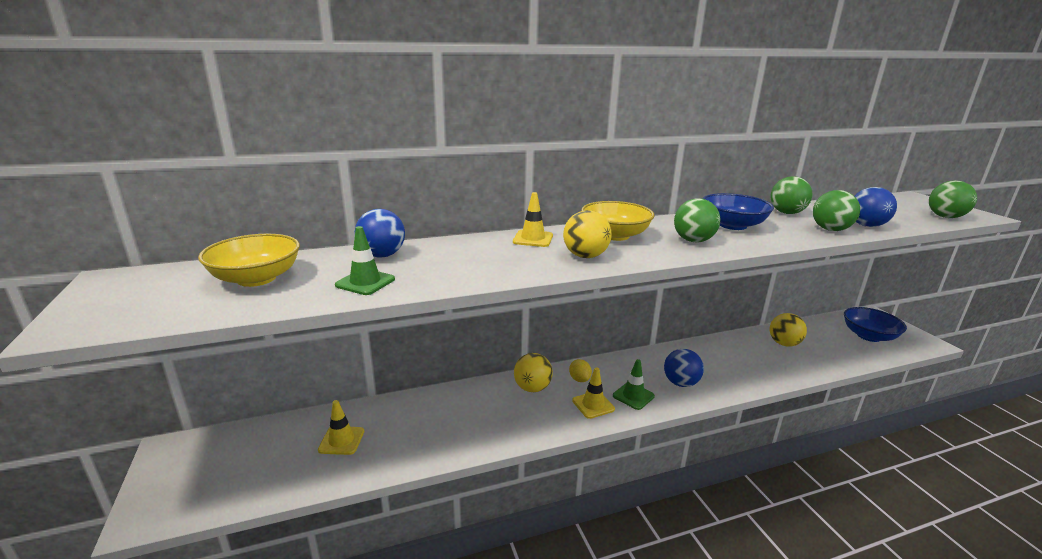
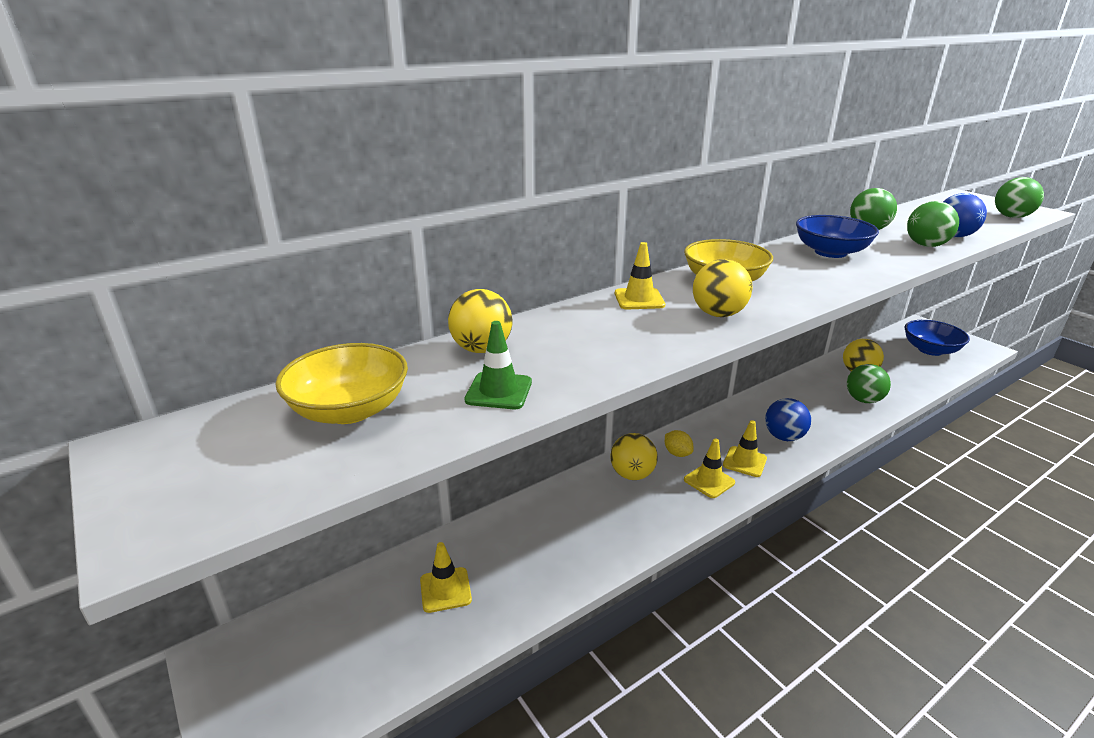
camera: 15 degrees left, 5 degrees up
blue ball [355,209,405,258] -> yellow ball [448,289,512,353]
green traffic cone [613,359,655,410] -> yellow traffic cone [723,420,767,477]
green ball [674,198,720,242] -> green ball moved to [847,364,891,403]

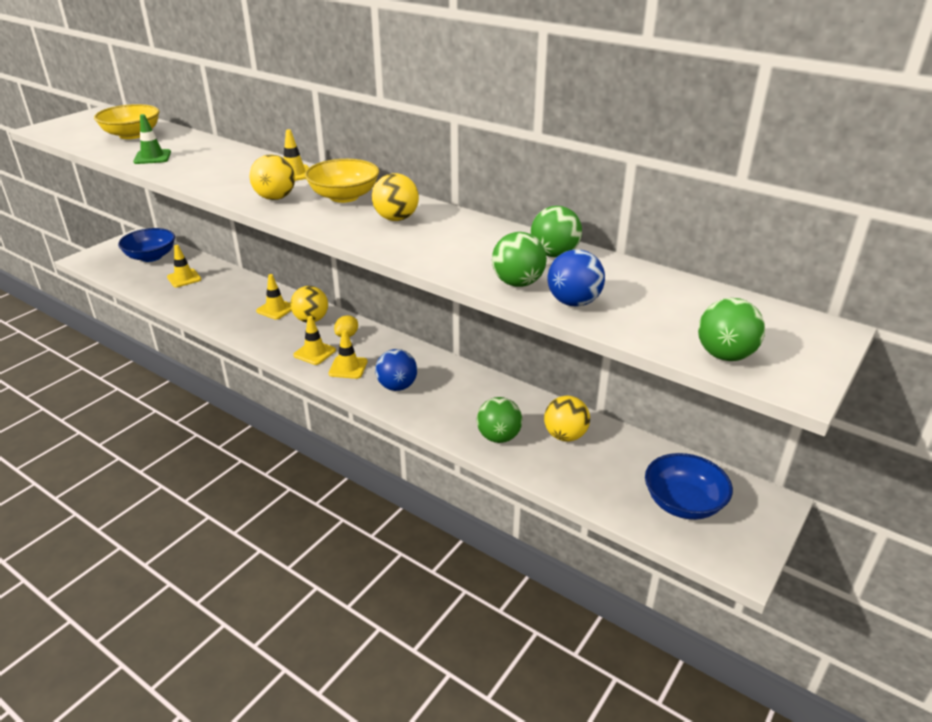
camera: 70 degrees right, 5 degrees up
yellow ball [448,289,512,353] -> yellow ball moved to [372,173,419,221]
blue bowl [796,215,879,258] -> blue bowl moved to [118,228,175,262]
none -> yellow traffic cone [256,274,292,319]

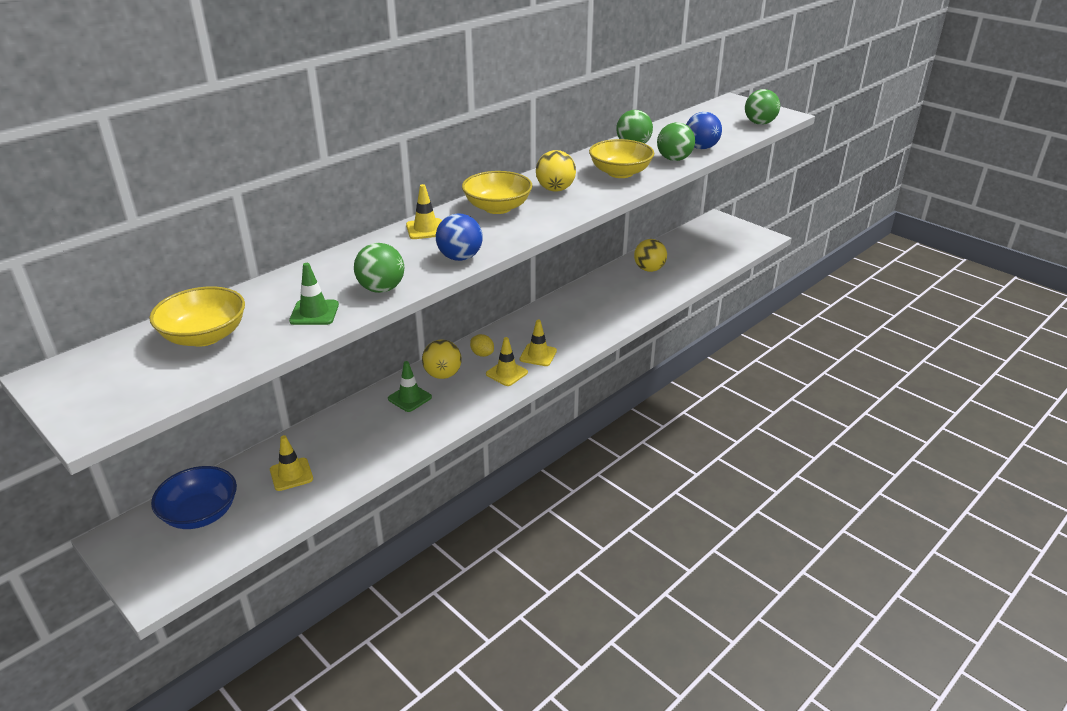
camera: 80 degrees left, 0 degrees up
yellow ball [249,154,295,200] -> none
yellow traffic cone [256,274,292,319] -> green traffic cone [388,361,432,412]
blue ball [375,349,417,391] -> blue ball moved to [436,214,483,261]
green ball [476,397,522,443] -> green ball moved to [354,243,404,293]
blue bowl [645,453,733,520] -> none
none -> yellow bowl [589,139,655,178]

